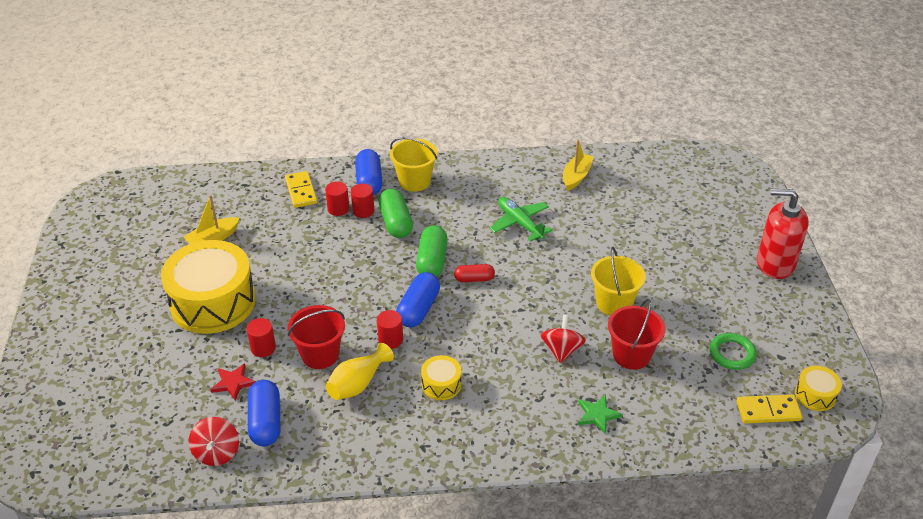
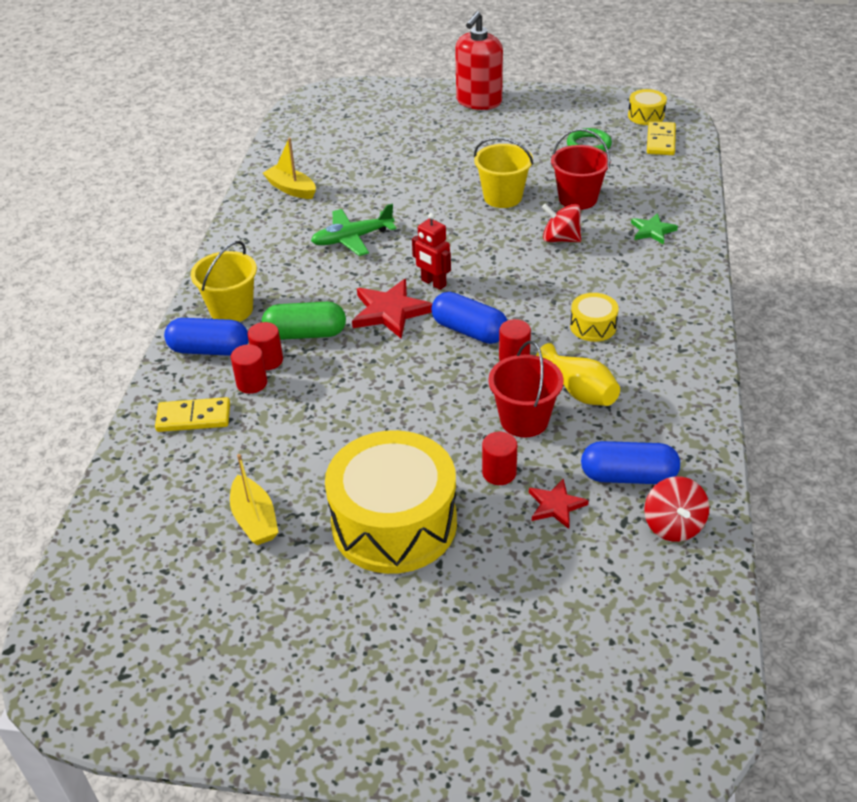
camera: 75 degrees left, 0 degrees up
red spinning top [189,417,239,466] -> red spinning top turned 75 degrees clockwise [645,476,709,542]
green capsule [416,225,448,277] -> red star [352,279,432,338]
red capsule [454,264,495,282] -> red robot [412,213,451,290]

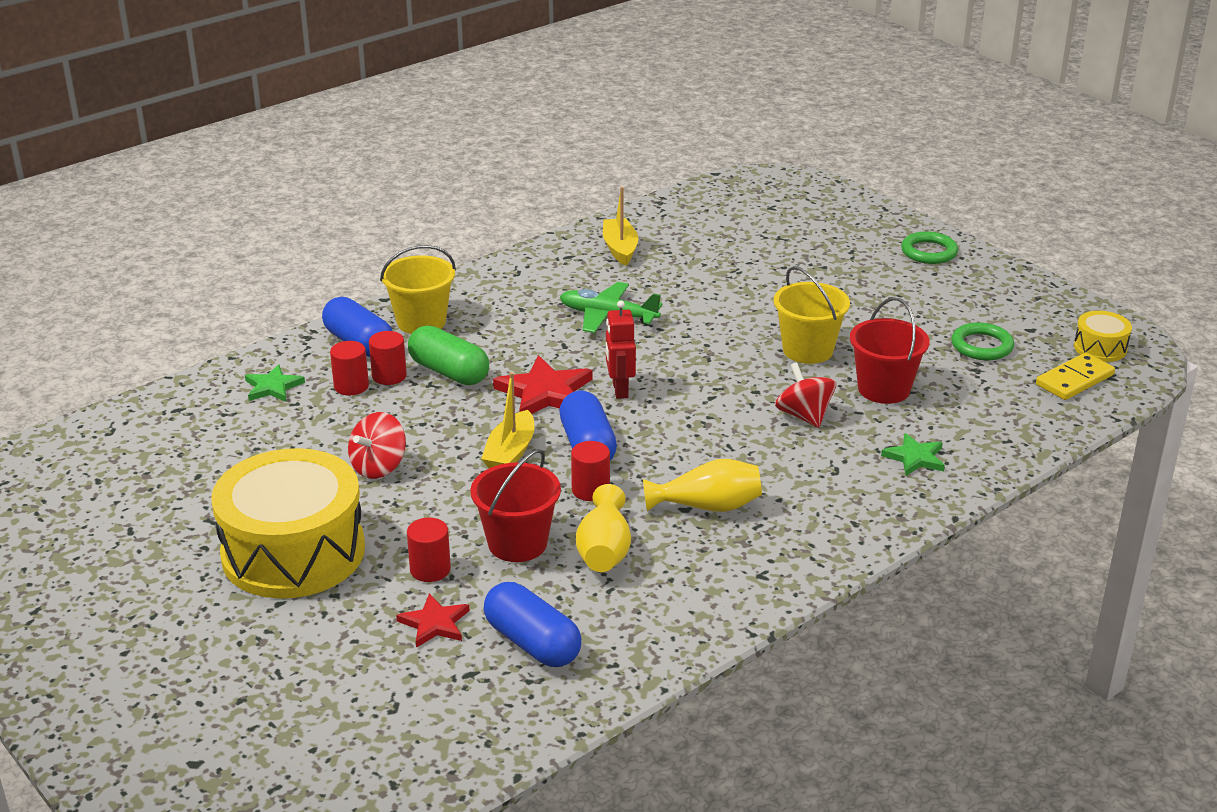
camera: 40 degrees right, 10 degrees down
yellow domino [155,397,230,432] -> green star [245,365,305,402]
yellow boat [230,454,279,545] -> yellow boat moved to [481,372,534,468]
red soap dispenser [455,11,503,110] -> green ring [901,231,958,264]
yellow drum [570,293,619,342] -> yellow vase [643,459,762,512]
red spinning top [645,476,709,542] -> red spinning top moved to [348,412,406,479]

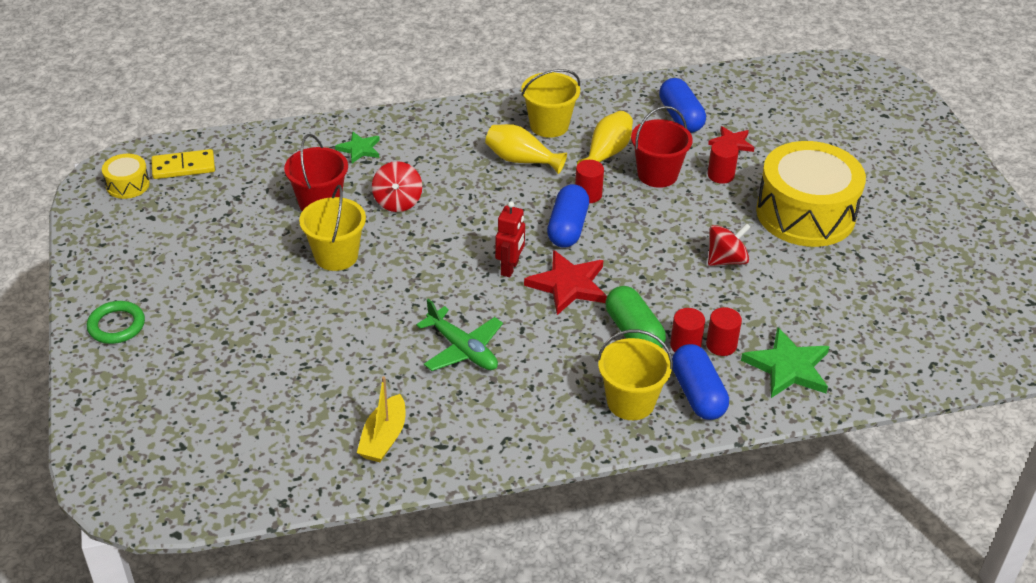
camera: 155 degrees left, 10 degrees up
green star [245,365,305,402] -> green star [741,327,830,398], size x1.66
yellow boat [481,372,534,468] -> none
green ring [951,323,1014,360] -> none
none -> yellow bucket [521,69,580,138]

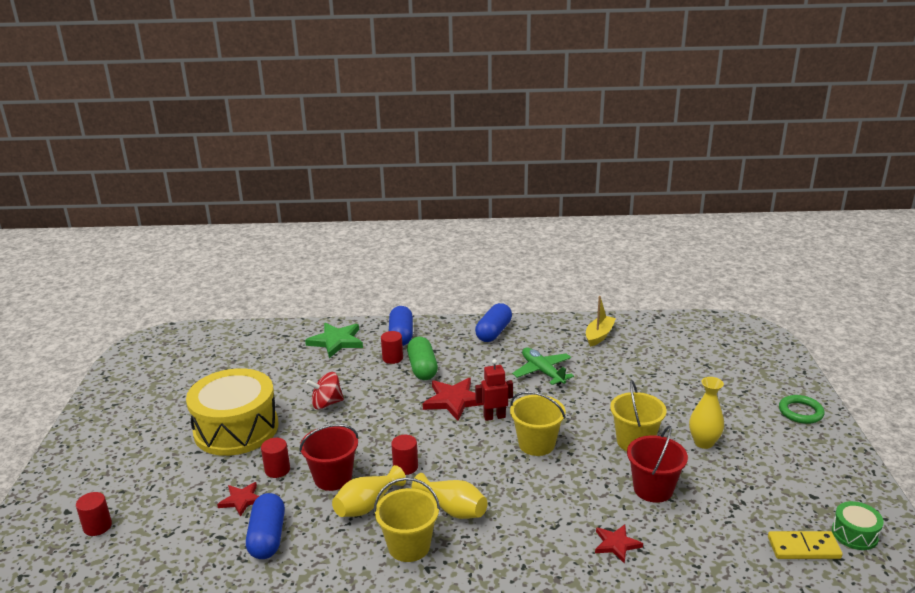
camera: 165 degrees left, 15 degrees down
yellow drum [102,154,150,199] -> green drum [832,501,884,550]
green star [335,131,380,163] -> red star [595,524,643,564]
red spinning top [372,161,422,212] -> none
red robot [495,201,525,277] -> red robot turned 45 degrees clockwise [475,359,513,421]
blue capsule [547,184,589,248] -> blue capsule moved to [475,303,512,342]
yellow bucket [597,330,673,420] -> yellow bucket moved to [510,391,566,456]
red cylinder [706,307,742,356] -> red cylinder moved to [76,492,112,536]
none -> yellow vase [689,377,724,449]

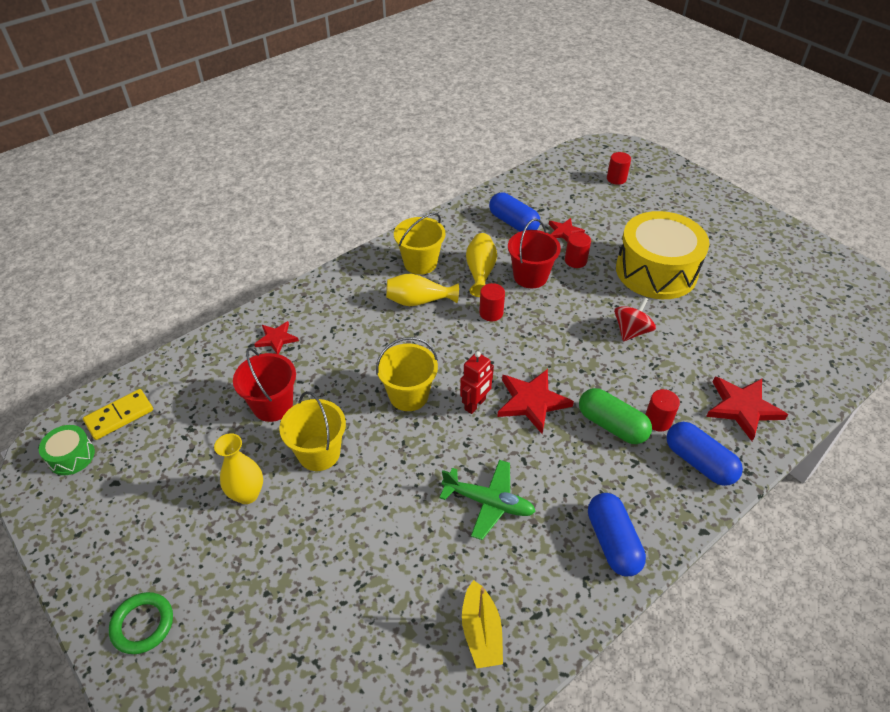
camera: 140 degrees right, 20 degrees up
green star [305,323,363,358] -> red star [706,377,788,441]

